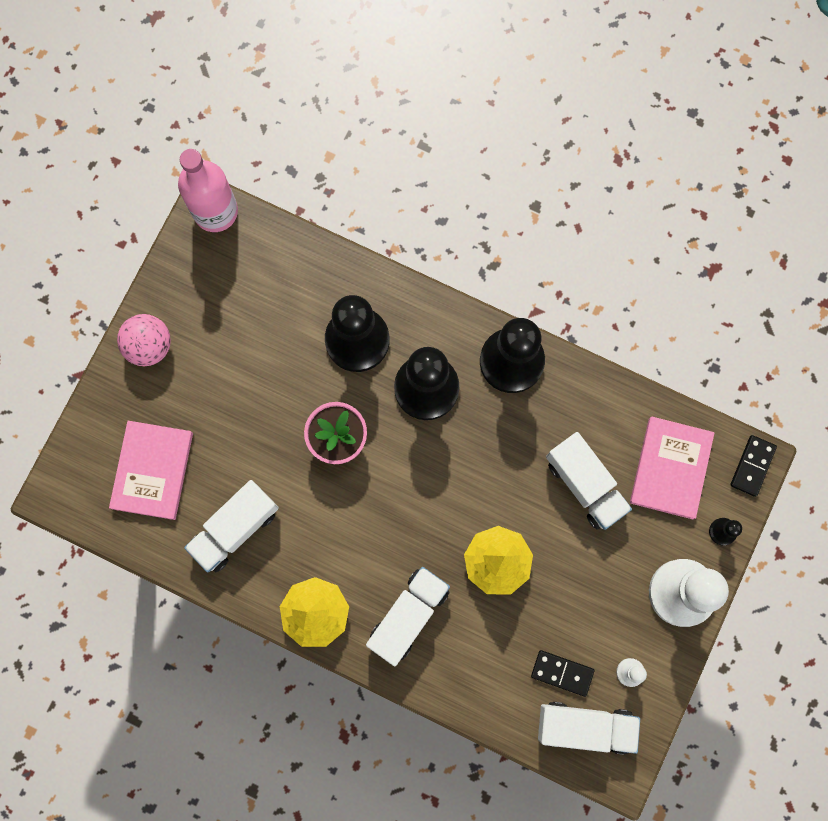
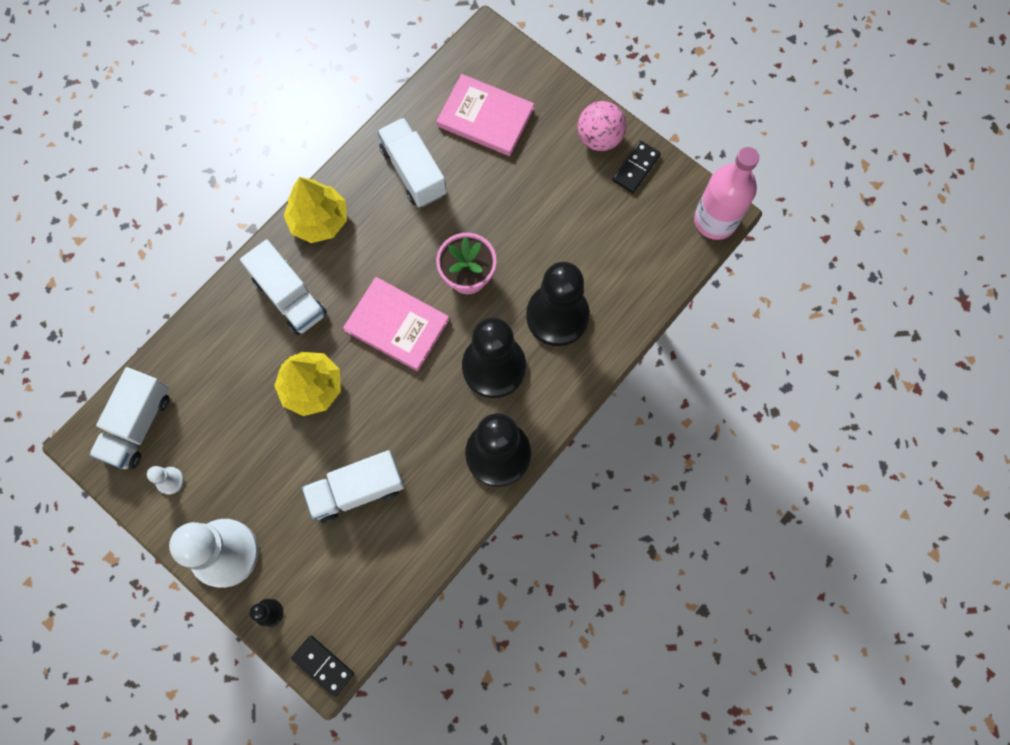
camera: 105 degrees right, 5 degrees down
black domino [531,650,595,697] -> black domino moved to [612,141,661,193]
pink book [630,417,714,519] -> pink book moved to [343,277,449,372]

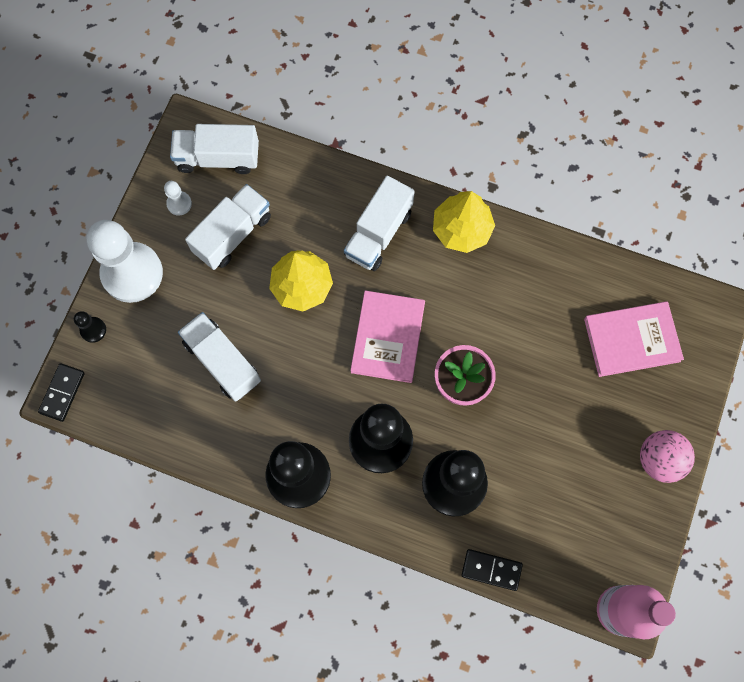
camera: 70 degrees right, 0 degrees up
white truck [377,118,447,207] -> white truck moved to [185,184,271,270]
pink book [437,74,534,156] -> pink book turned 75 degrees clockwise [584,301,684,377]
black domino [612,141,661,193] -> black domino moved to [462,549,523,591]

